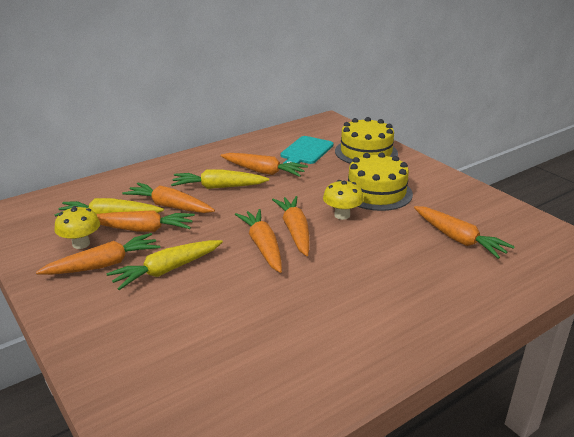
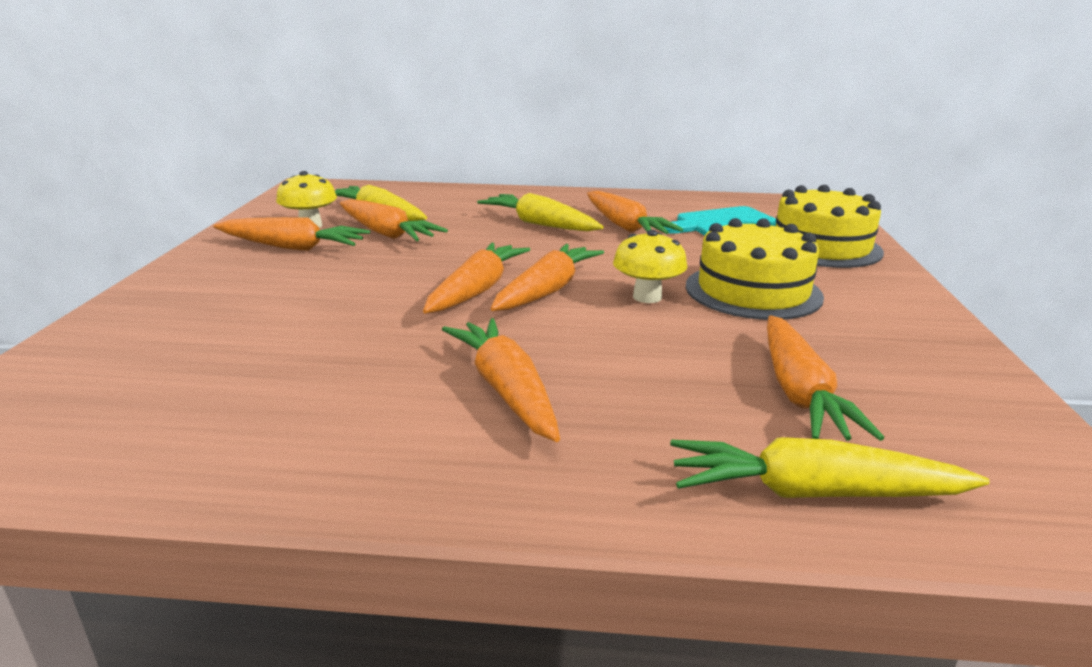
camera: 40 degrees right, 5 degrees down
yellow carrot [106,240,223,290] -> yellow carrot moved to [670,437,990,498]
orange carrot [122,182,215,213] -> orange carrot moved to [442,318,560,442]

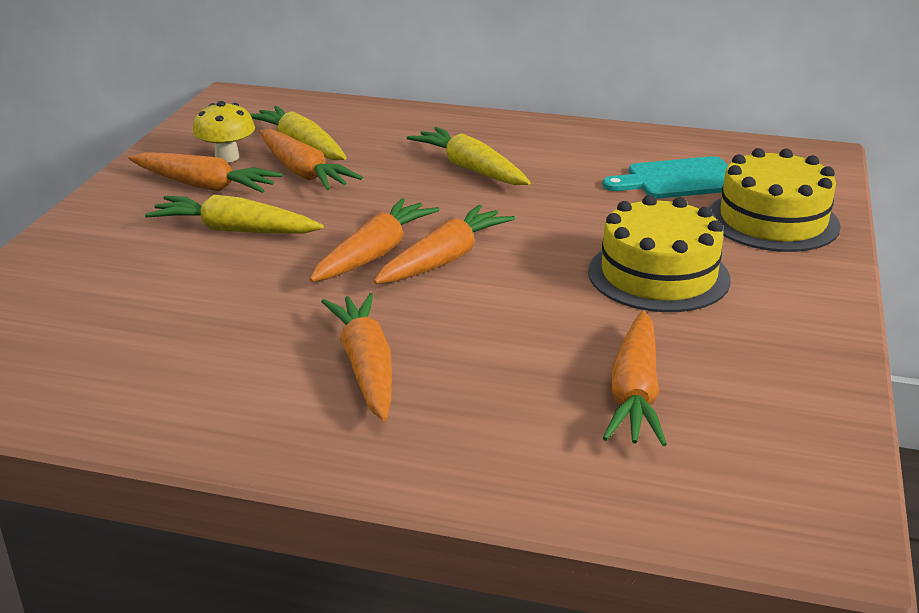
camera: 10 degrees right, 5 degrees up
orange carrot [587,191,683,234] -> none
yellow mushroom [613,230,687,303] -> none
yellow carrot [670,437,990,498] -> yellow carrot moved to [145,194,324,234]

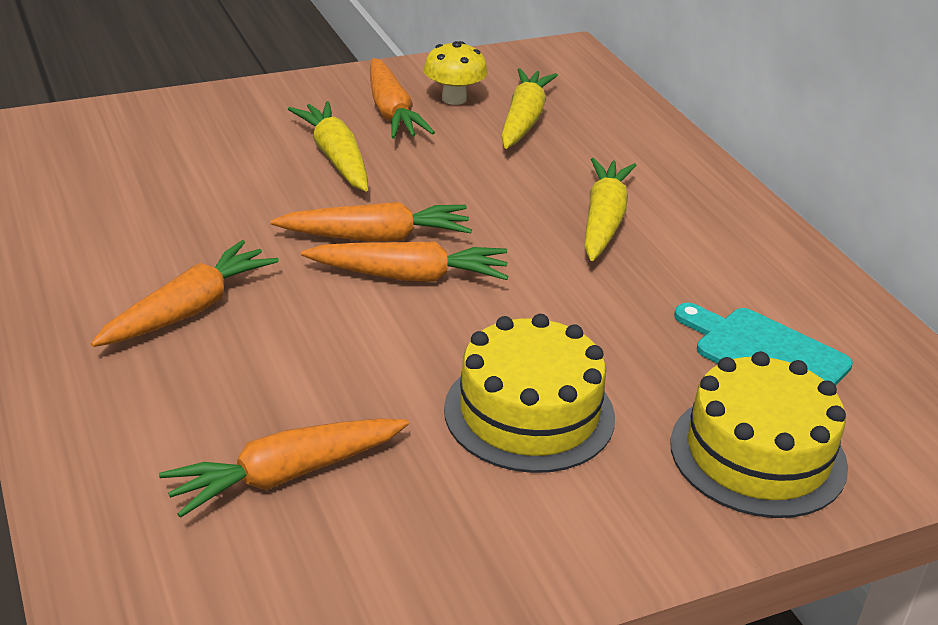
camera: 50 degrees right, 5 degrees up
orange carrot [260,129,363,191] -> none

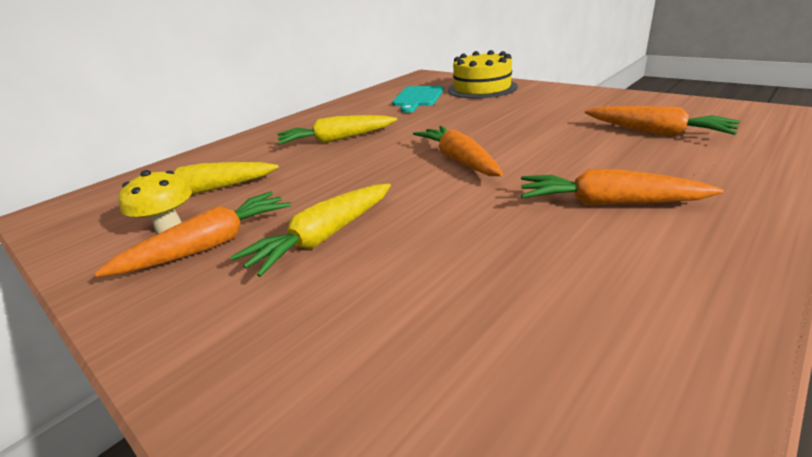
camera: 110 degrees left, 5 degrees down
orange carrot [271,202,472,242] -> none
yellow cake [444,314,615,473] -> none

